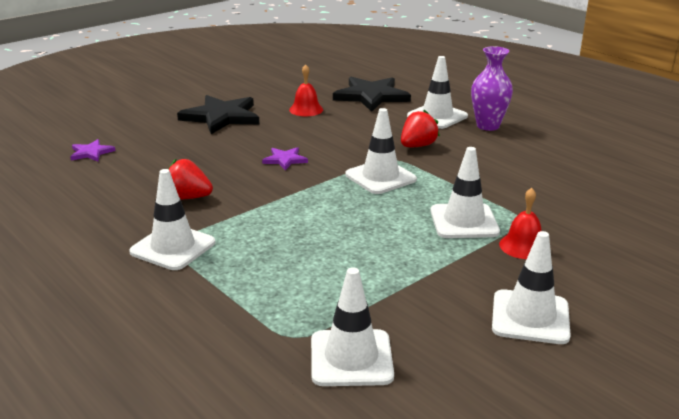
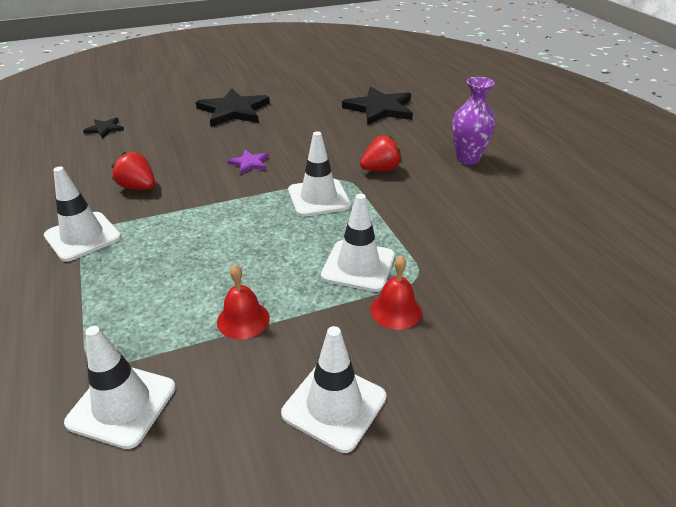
camera: 20 degrees right, 10 degrees up
purple star [70,139,116,161] -> black star [83,117,124,139]
red bell [289,64,323,116] -> red bell moved to [217,264,270,339]
white traffic cone [407,56,468,129] -> none

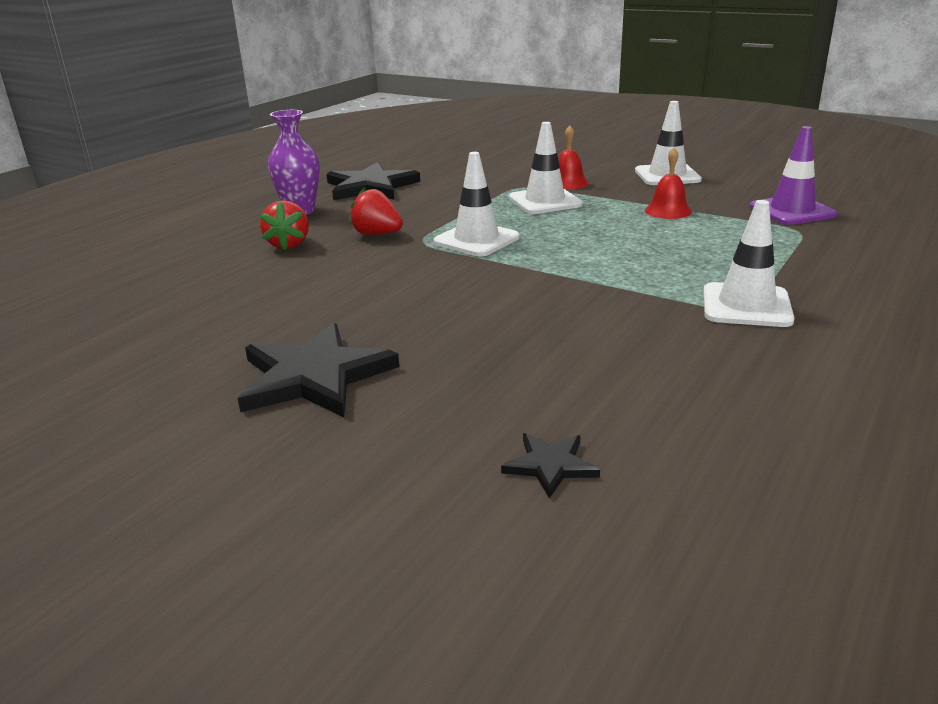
camera: 125 degrees left, 10 degrees down
white traffic cone [64,326,176,449] -> purple traffic cone [750,126,837,225]
red strawberry [111,151,155,190] -> red strawberry moved to [260,200,309,250]
purple star [227,150,269,174] -> none
black star [342,87,413,125] -> black star moved to [327,162,420,200]

